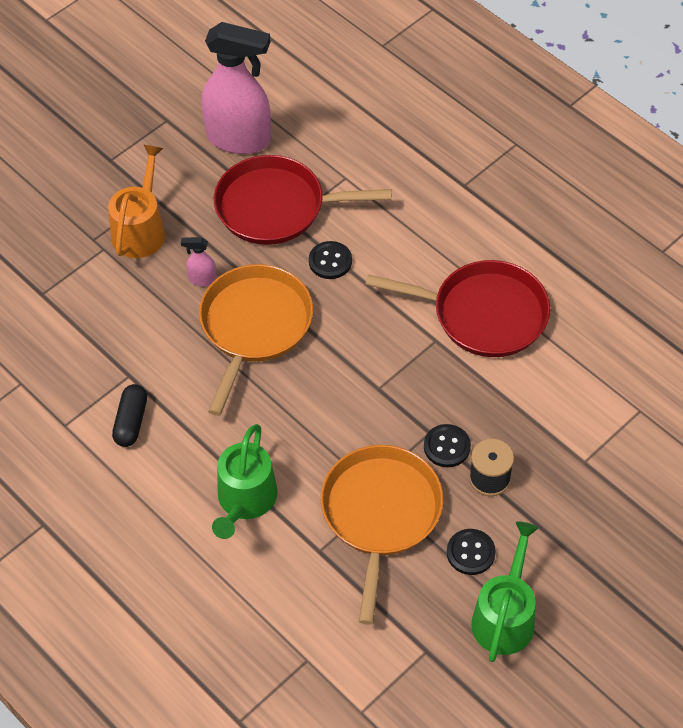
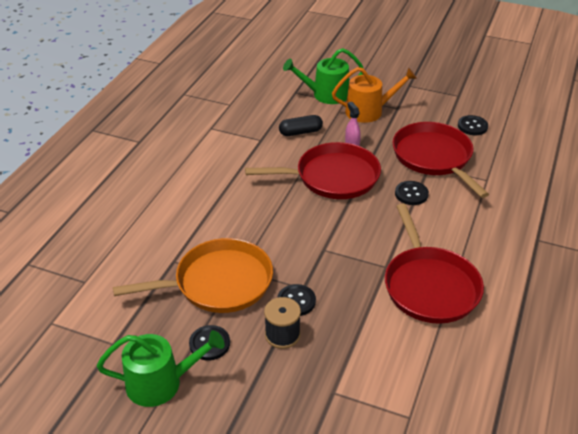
camera: 65 degrees right, 15 degrees down
black capsule [112,384,147,447] -> black capsule moved to [279,115,323,136]
orange pan [199,264,313,416] -> red pan [245,142,381,199]
pink spray bottle [201,22,271,154] -> black button [458,115,488,135]
green watering can [212,424,278,539] -> green watering can moved to [283,48,364,104]

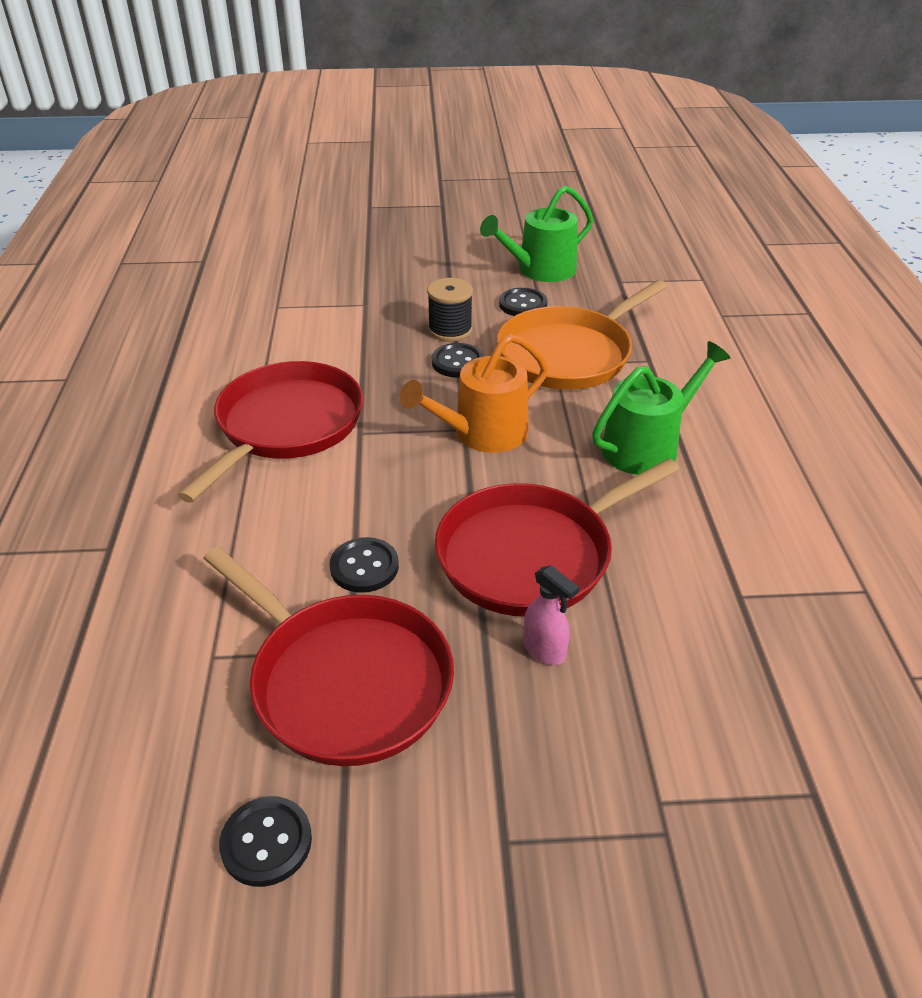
camera: 155 degrees right, 0 degrees up
black capsule [279,115,323,136] -> none
green watering can [283,48,364,104] -> green watering can moved to [592,341,731,475]
orange watering can [332,67,417,123] -> orange watering can moved to [400,334,548,453]
red pan [385,204,484,324] -> red pan turned 60 degrees clockwise [178,361,363,503]

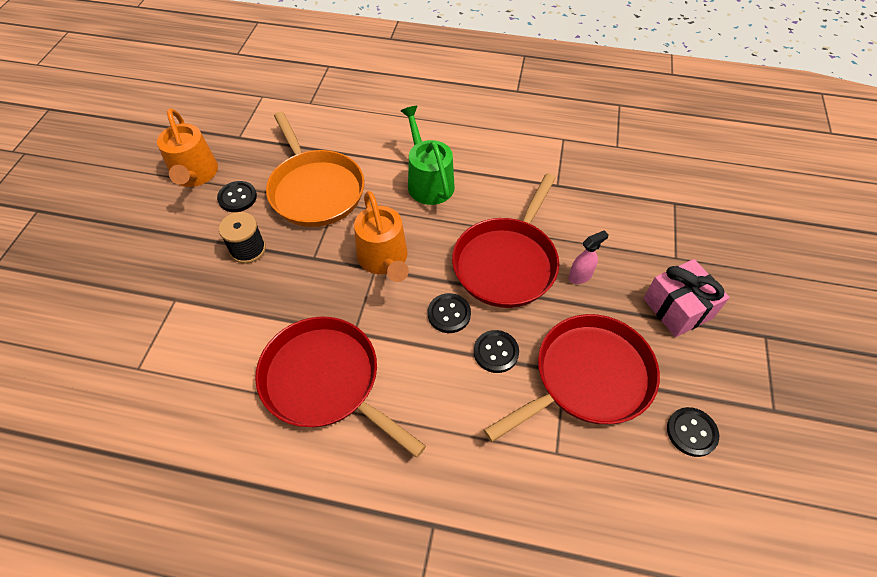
camera: 75 degrees left, 15 degrees up
black button [432,343,484,378] -> black button moved to [428,293,471,333]
red pan [435,458,680,616] -> red pan turned 45 degrees clockwise [452,173,559,308]
green watering can [480,185,593,282] -> orange watering can [157,108,218,187]
none -> pink gift [643,259,730,337]

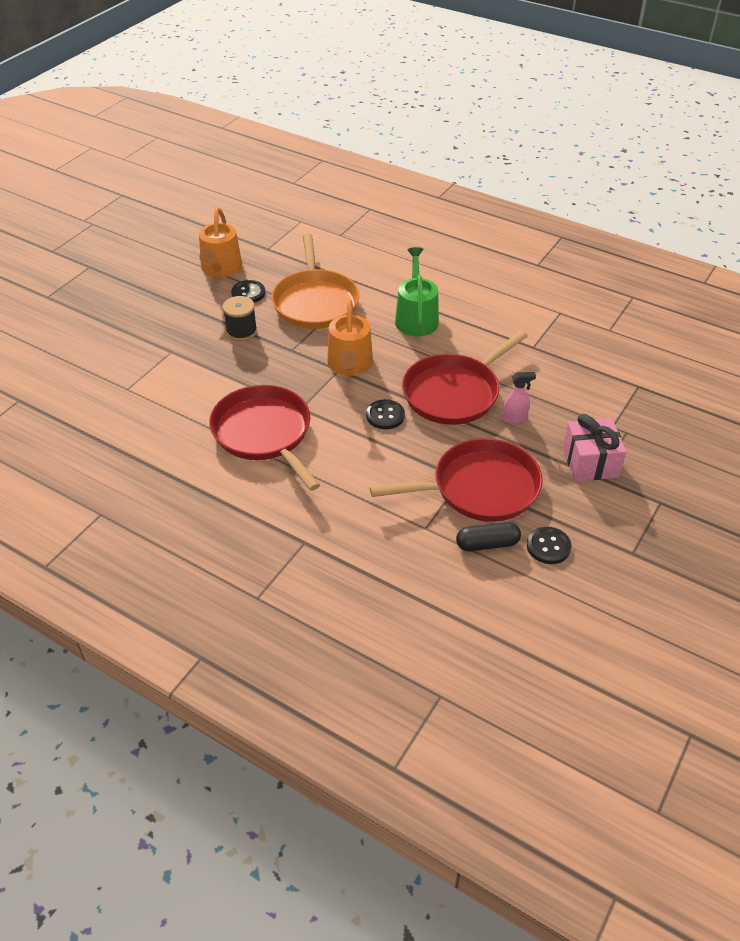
camera: 20 degrees right, 10 degrees down
black button [474,330,519,373] -> none
none -> black capsule [456,522,521,551]

